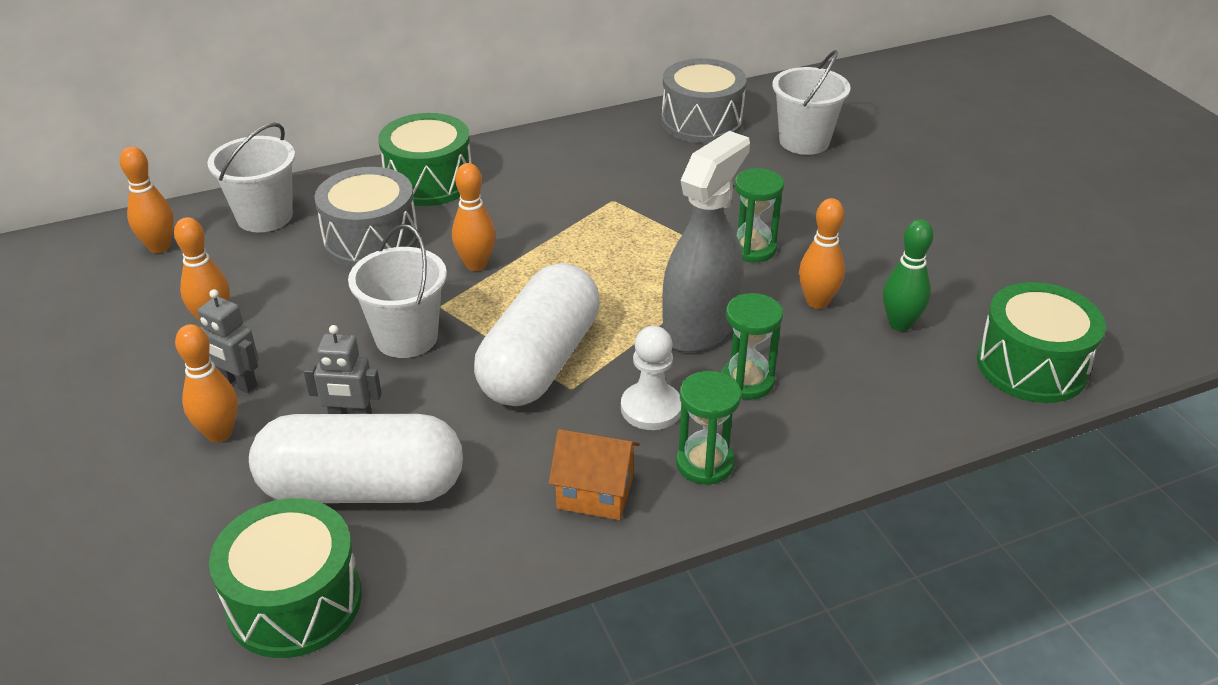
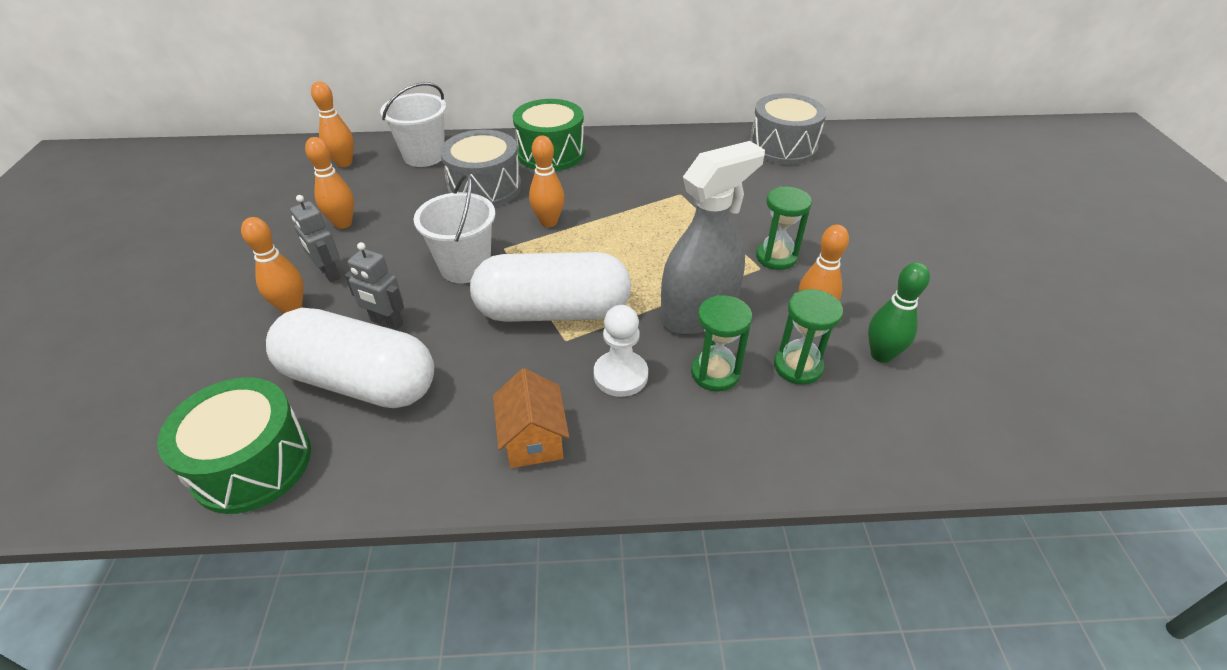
camera: 20 degrees right, 5 degrees up
white capsule [474,263,600,406] -> white capsule turned 45 degrees clockwise [470,252,631,322]
orange house [549,429,640,520] -> orange house turned 45 degrees clockwise [493,368,569,468]
green hourglass [676,371,741,485] -> green hourglass moved to [774,289,843,385]
white bucket [772,50,851,155] -> none
green drum [977,282,1106,403] -> none

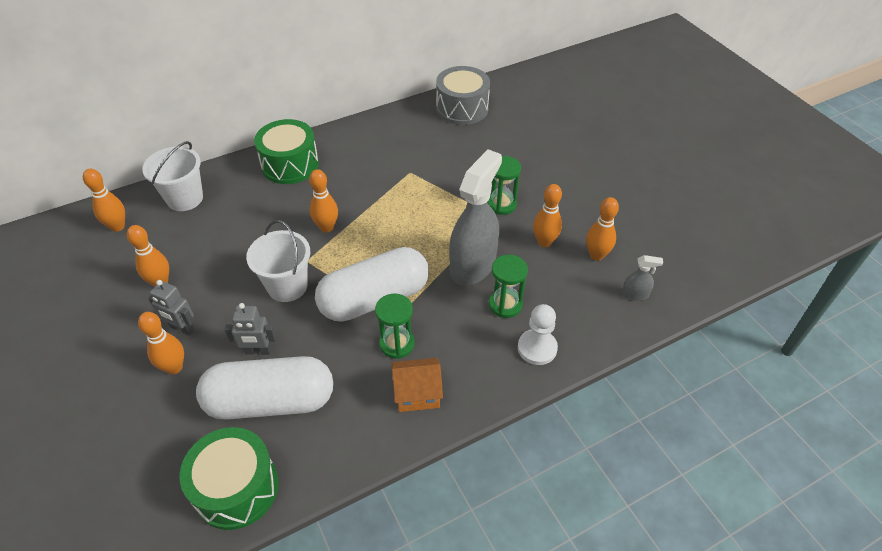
camera: 25 degrees left, 5 degrees up
grey drum [440,130,521,207] -> none
orange house [493,368,569,468] -> orange house turned 60 degrees counterclockwise [392,358,443,412]
white pawn [594,305,648,397] -> white pawn moved to [518,304,558,365]
green hourglass [774,289,843,385] -> green hourglass moved to [375,294,415,359]
green bowling pin [868,262,930,363] -> orange bowling pin [586,197,619,261]
none -> grey spray bottle [622,255,663,301]

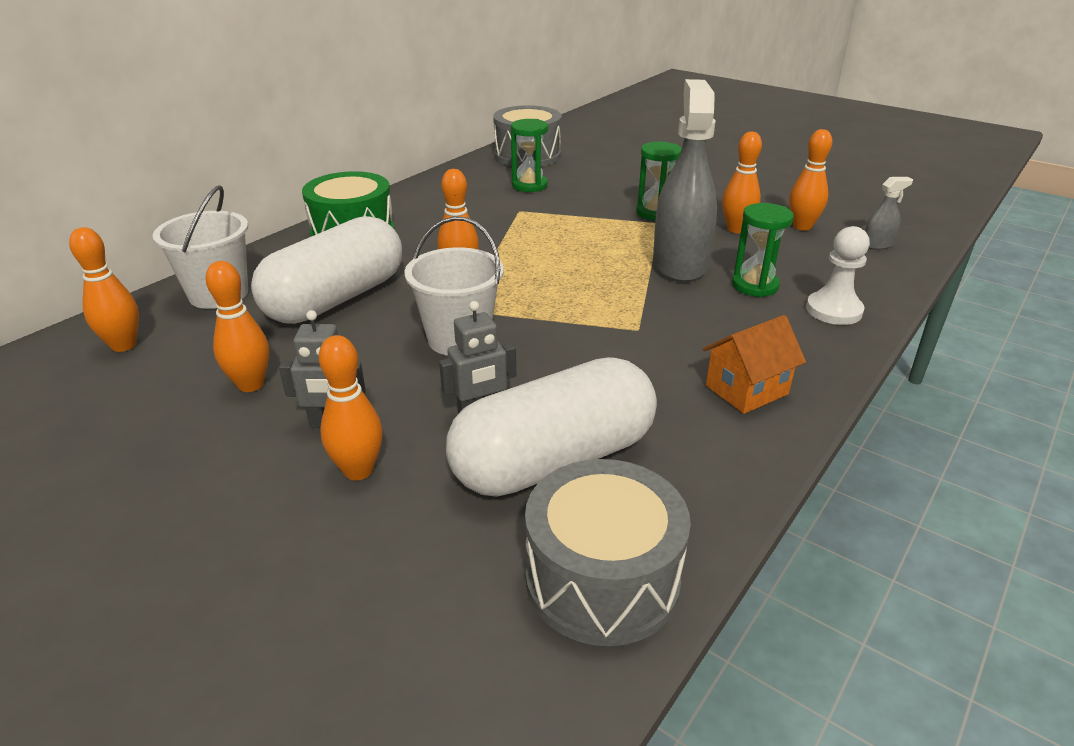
camera: 25 degrees left, 15 degrees down
green drum [179,427,279,530] -> grey drum [525,459,691,646]
white capsule [315,247,429,322] -> white capsule moved to [251,216,402,324]
green hourglass [375,294,415,359] -> green hourglass moved to [511,119,548,192]

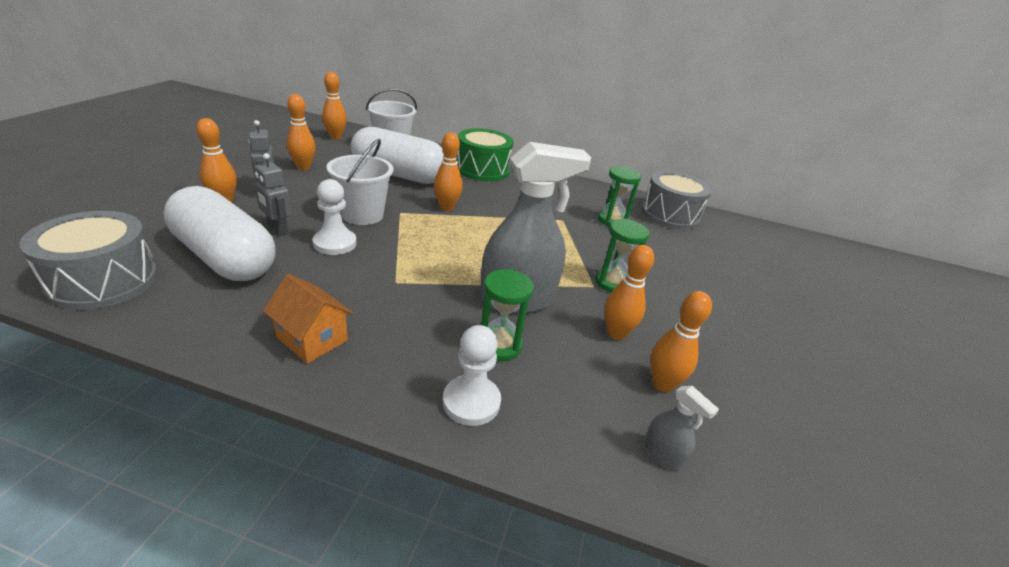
camera: 65 degrees right, 0 degrees up
none -> white pawn [313,179,356,255]

